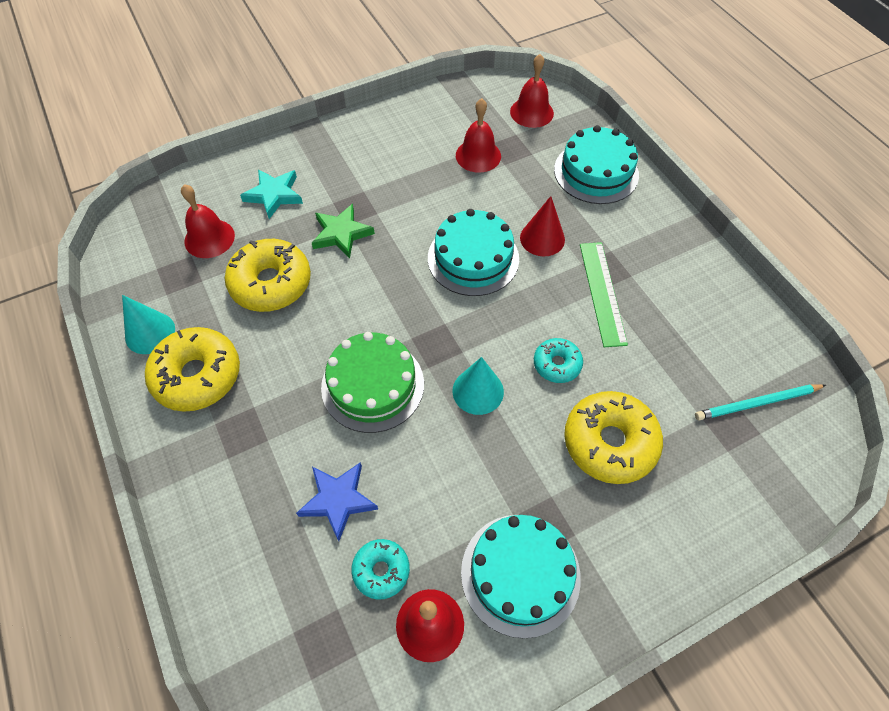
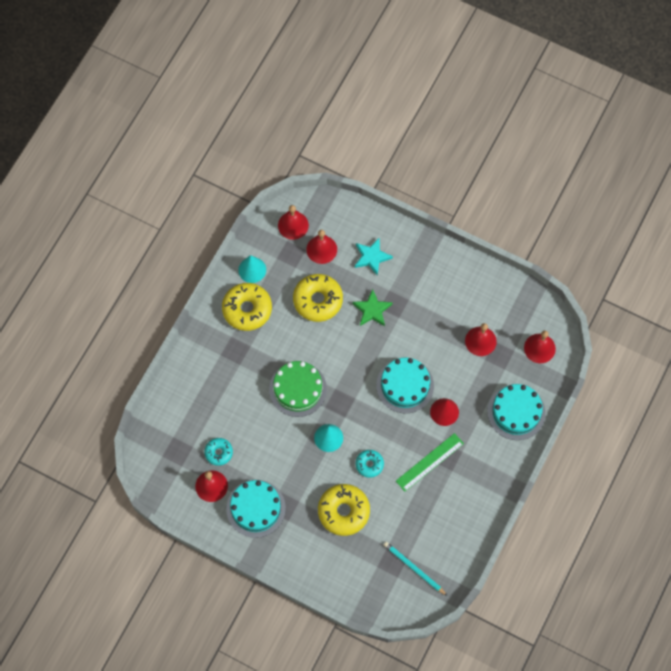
camera: 55 degrees right, 10 degrees up
blue star [296,462,378,541] -> none
none -> red bell [278,205,309,240]

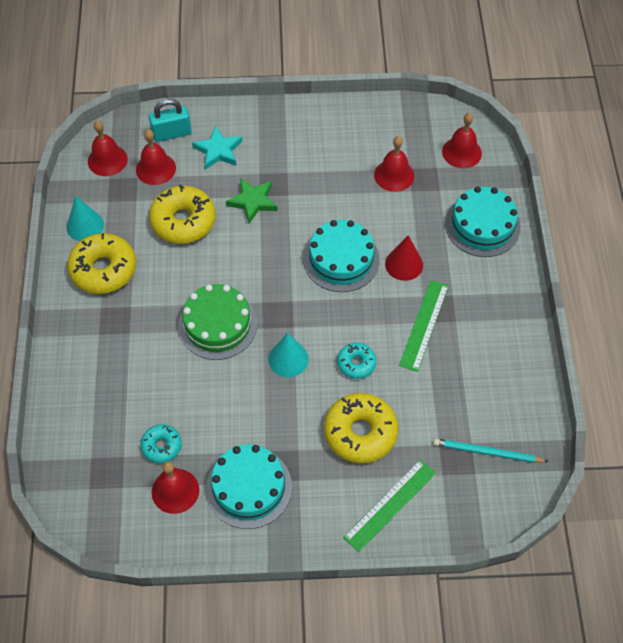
camera: 30 degrees left, 10 degrees down
none -> turquoise padlock [149,99,192,142]
none -> green ruler [343,460,436,552]

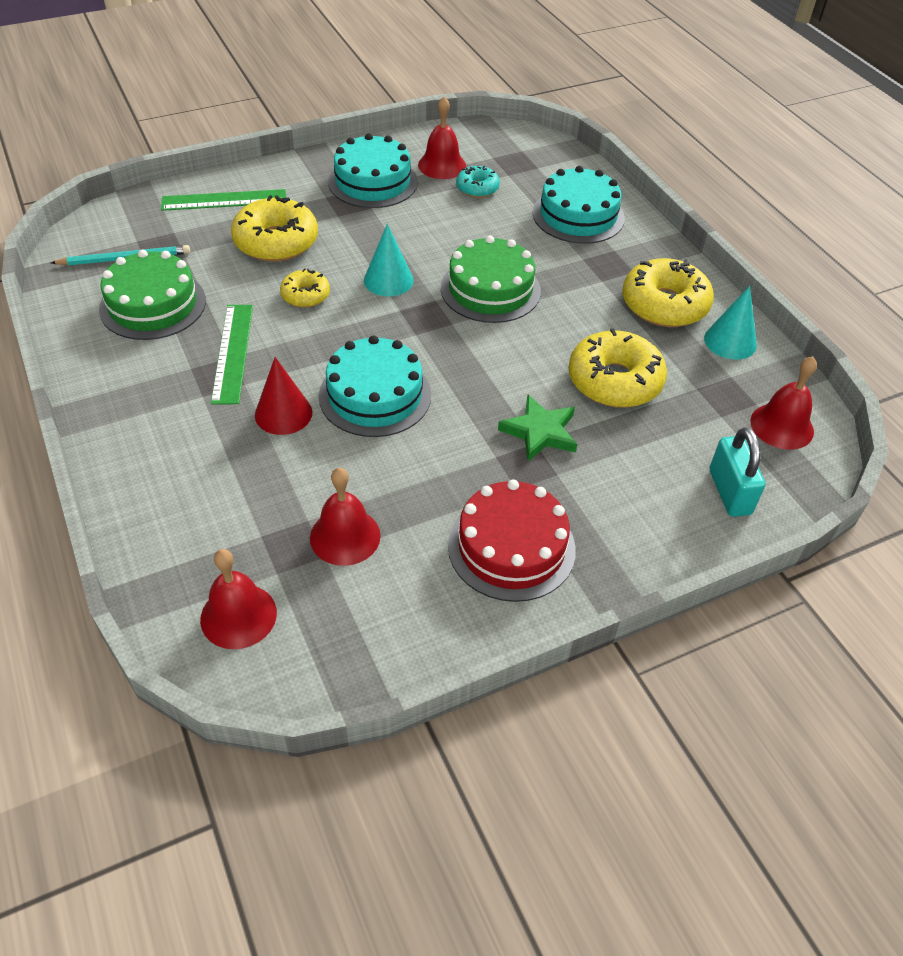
camera: 155 degrees right, 10 degrees down
red bell [136,129,176,185] -> none
turquoise padlock [149,99,192,142] -> turquoise padlock turned 60 degrees counterclockwise [710,427,765,517]
turquoise star [192,126,243,170] -> none
turquoise donut [337,343,376,379] -> yellow donut [280,268,330,308]
green ruler [343,460,436,552] -> green ruler turned 60 degrees clockwise [161,189,286,211]
turquoise cake [445,186,521,257] -> turquoise cake moved to [532,166,625,244]
none -> green cake [99,250,206,340]
none -> red cake [448,479,576,602]

